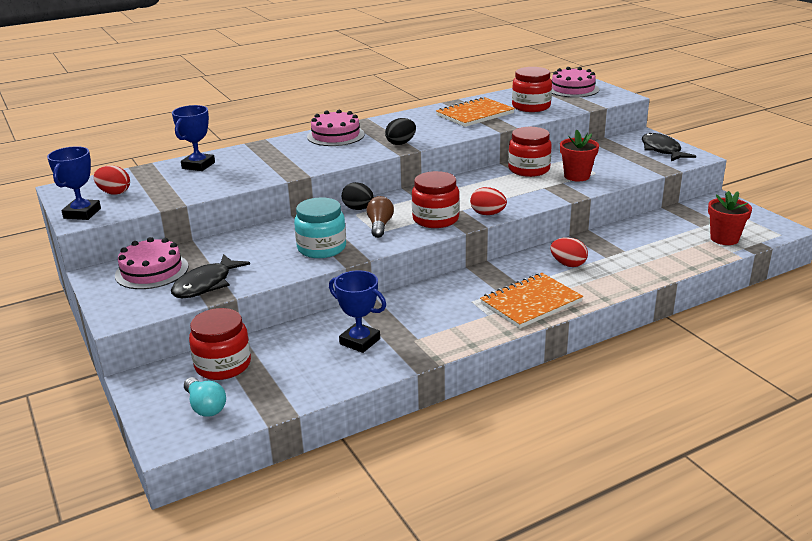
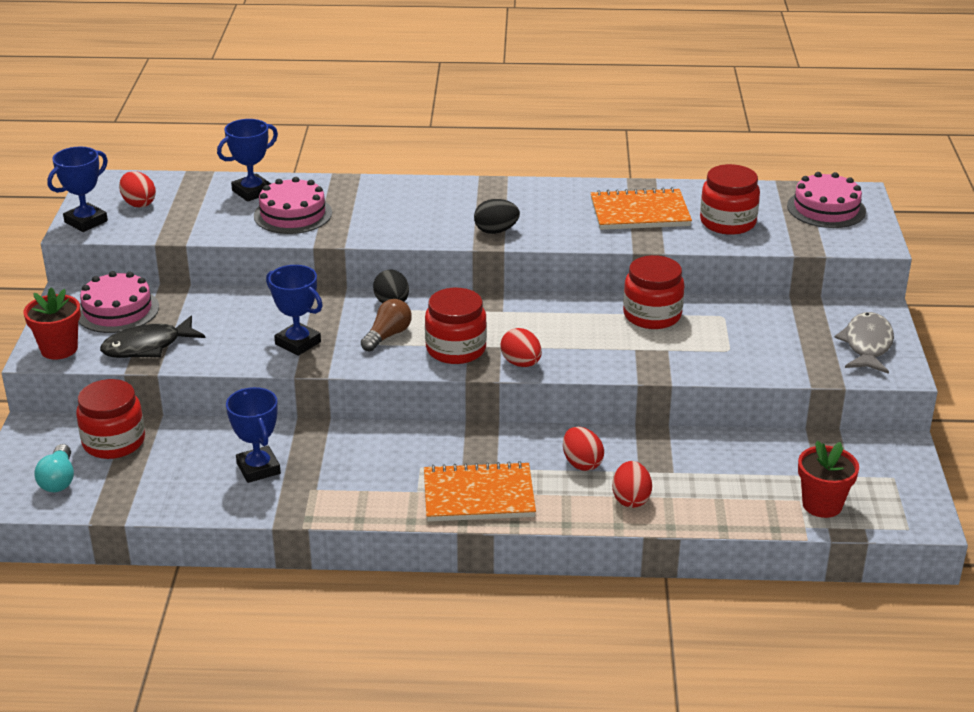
camera: 30 degrees right, 5 degrees up
turquoise jar [294,197,346,258] -> blue trophy [266,265,323,356]
pink cake [307,110,365,146] -> pink cake moved to [254,177,332,234]
red flower pot [560,129,599,181] -> red flower pot moved to [23,287,81,359]
black fish [642,133,696,161] -> grey fish [834,312,894,374]
none -> red egg [612,461,652,508]

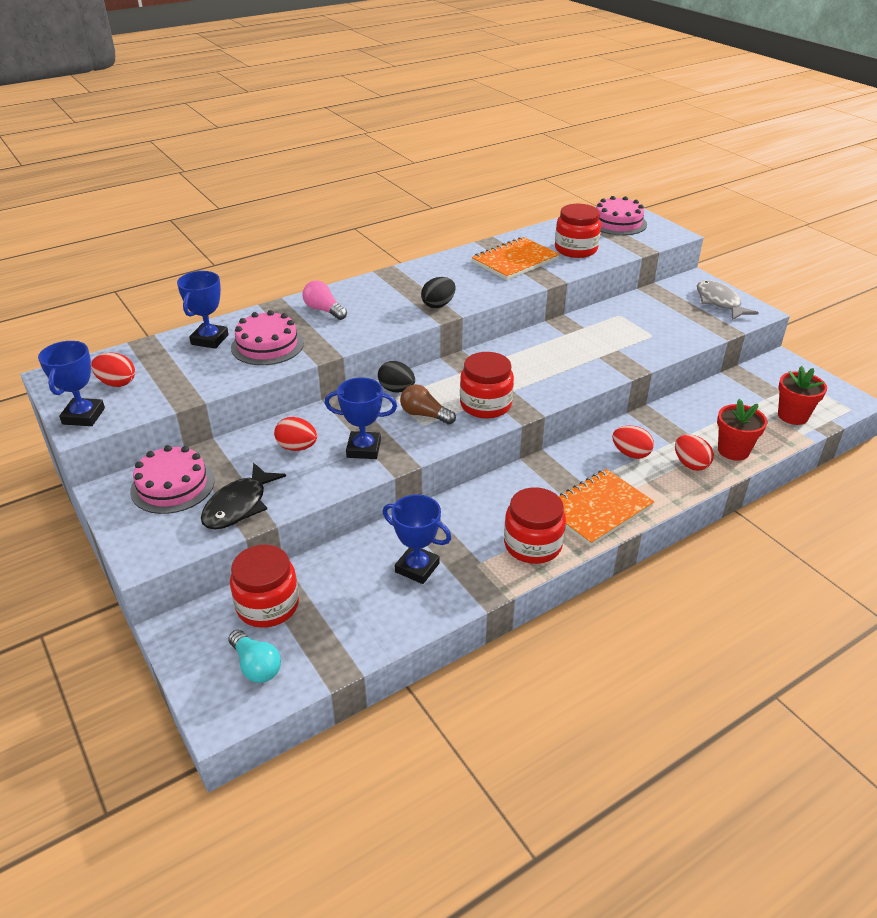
camera: 35 degrees left, 5 degrees up
red flower pot [23,287,81,359] -> red flower pot moved to [717,399,767,461]
brown light bulb [361,299,412,352] -> brown light bulb turned 60 degrees counterclockwise [400,384,456,424]
red egg [500,328,542,367] -> red egg moved to [274,417,317,451]
red jar [623,255,685,329] -> red jar moved to [504,487,566,564]
none -> pink light bulb [302,280,347,320]

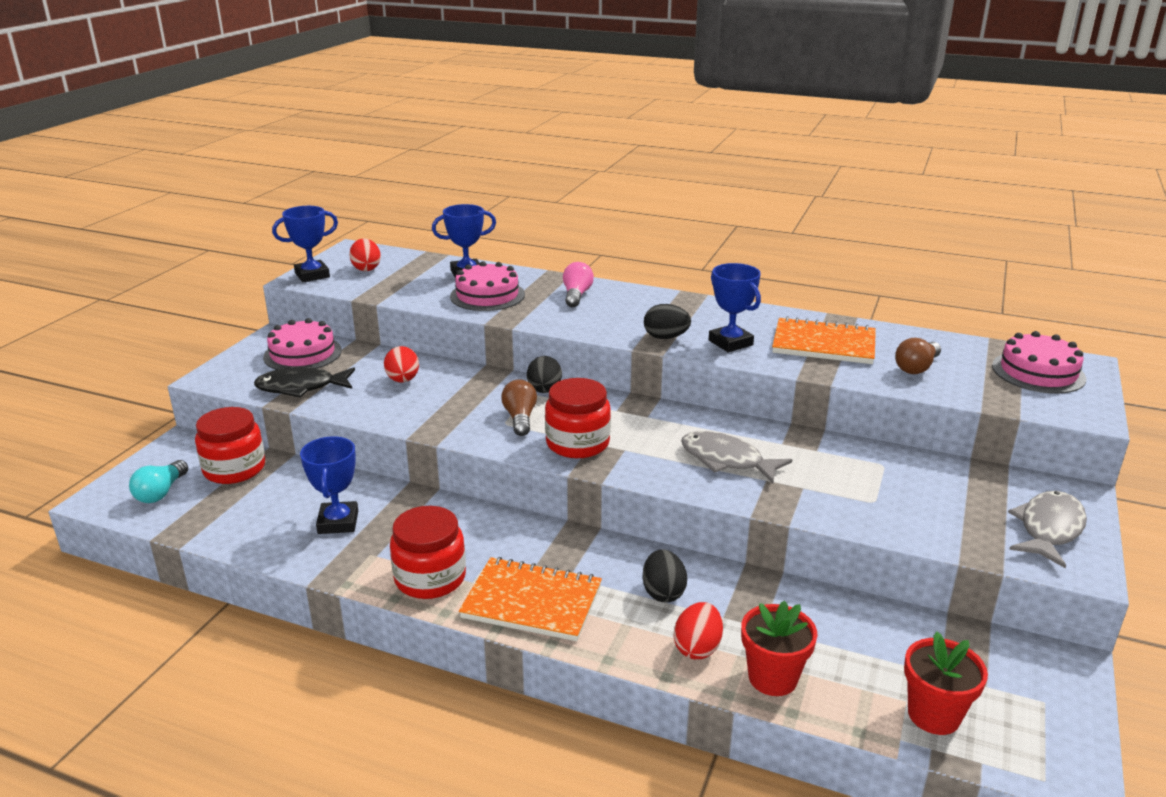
camera: 55 degrees right, 10 degrees down
blue trophy [325,377,397,459] -> blue trophy moved to [709,263,761,352]
red jar [555,204,601,258] -> brown light bulb [895,338,941,374]
red egg [612,426,654,459] -> black egg [643,549,687,603]
none -> grey fish [681,431,792,483]

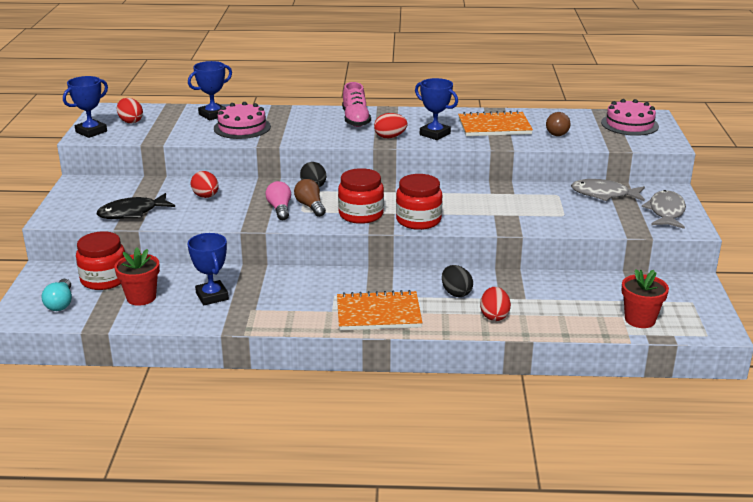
camera: 20 degrees left, 0 degrees up
pink cake [263,318,342,370] -> none
red jar [390,506,466,599] -> red jar moved to [396,174,442,230]
pink light bulb [563,262,594,307] -> pink light bulb moved to [265,181,291,220]
black egg [644,304,691,339] -> red egg [374,113,407,138]
grey fish [681,431,792,483] -> grey fish moved to [571,179,645,201]
red flower pot [741,601,818,696] -> red flower pot moved to [114,248,160,306]
none -> pink shoe [342,82,371,127]

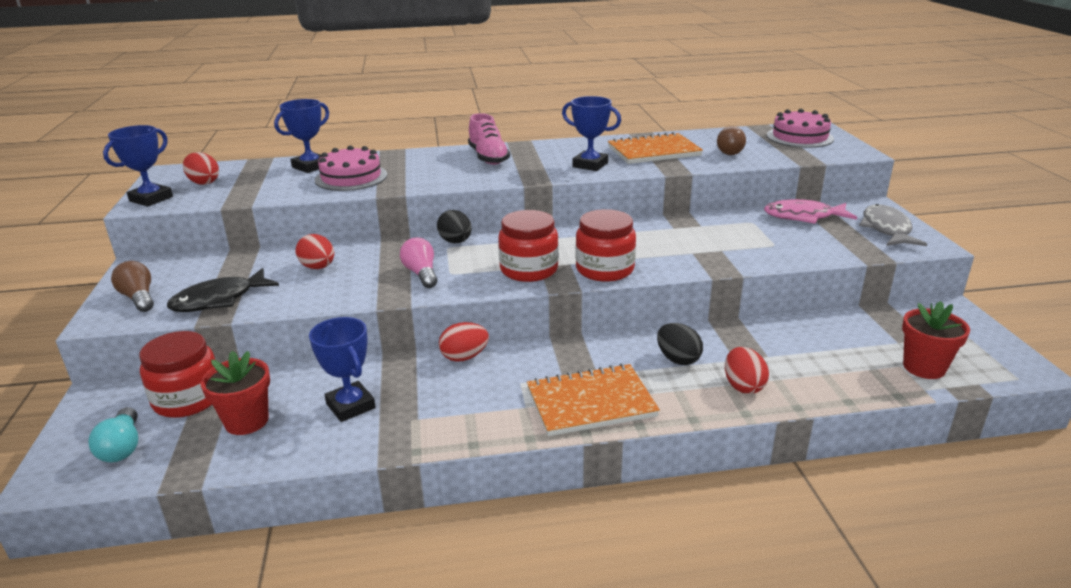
camera: 10 degrees left, 0 degrees up
brown light bulb [294,179,326,217] -> brown light bulb moved to [111,261,154,312]
red egg [374,113,407,138] -> red egg moved to [439,322,489,362]
grey fish [571,179,645,201] -> pink fish [764,199,857,224]

